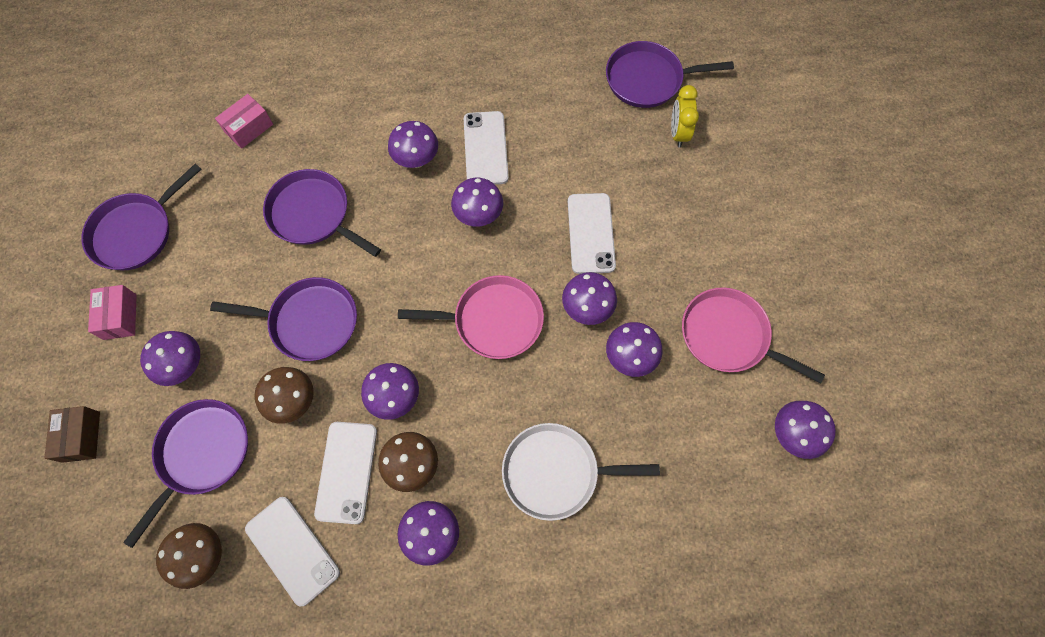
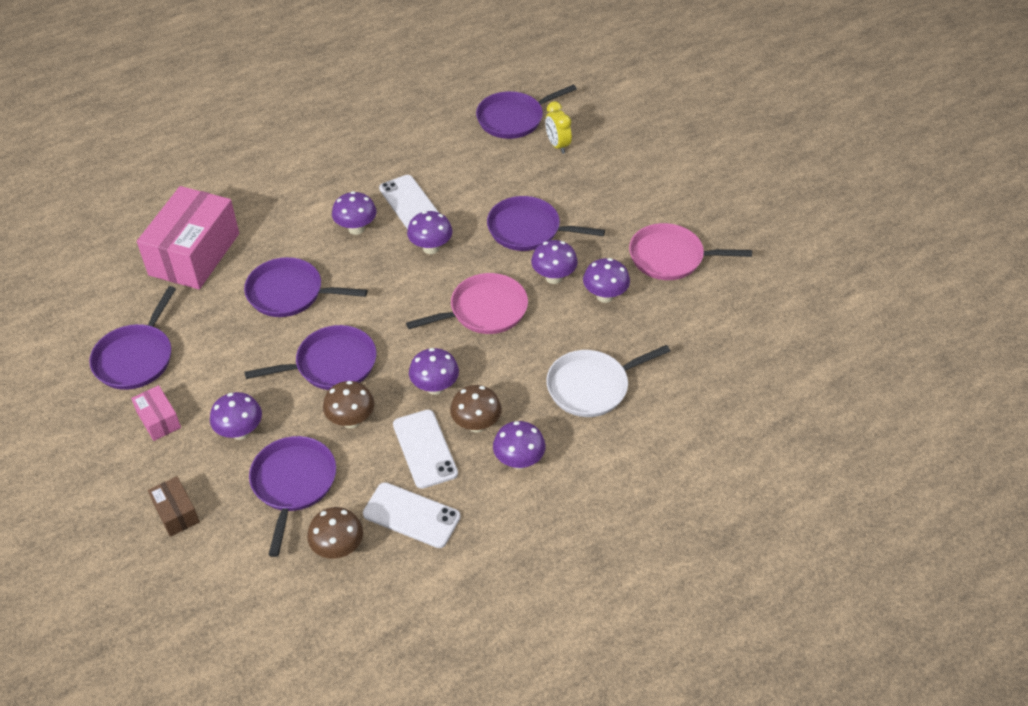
camera: 25 degrees left, 20 degrees down
pink box [215,94,273,149] -> pink box [137,186,239,289], size x2.20
white phone [568,193,616,274] -> purple pan [487,196,605,251]
purple mushroom [775,401,836,459] -> none

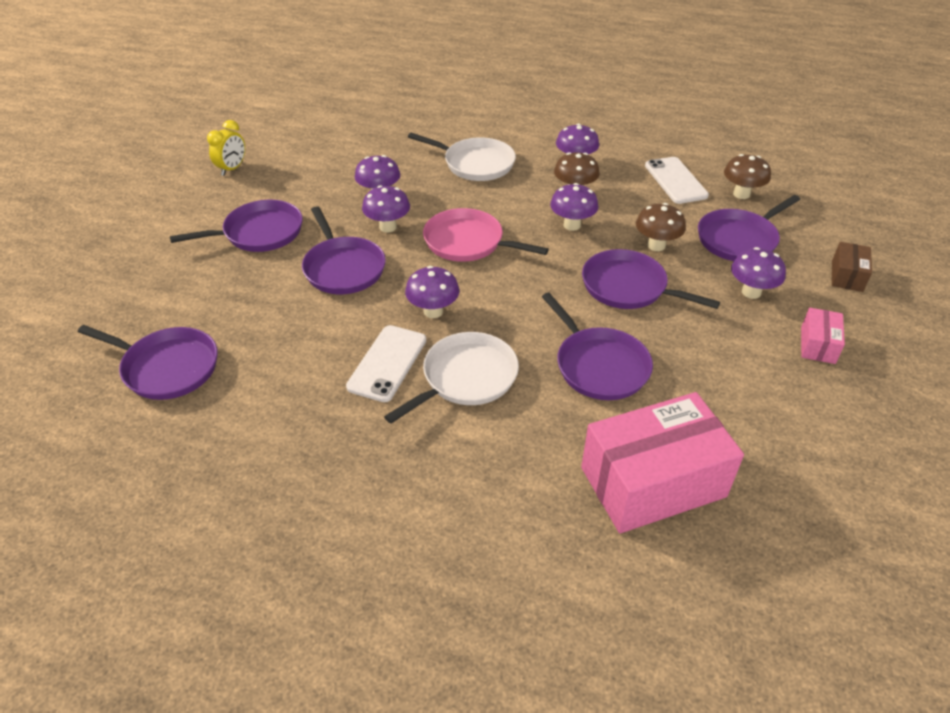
camera: 130 degrees left, 5 degrees down
purple pan [89,286,176,390] -> purple pan moved to [170,200,303,252]
purple mushroom [332,191,377,235] -> white pan [384,332,519,424]
white phone [393,410,458,489] -> none
yellow clock [545,101,572,154] -> yellow clock moved to [207,120,245,176]
pink pan [629,223,752,280] -> none

